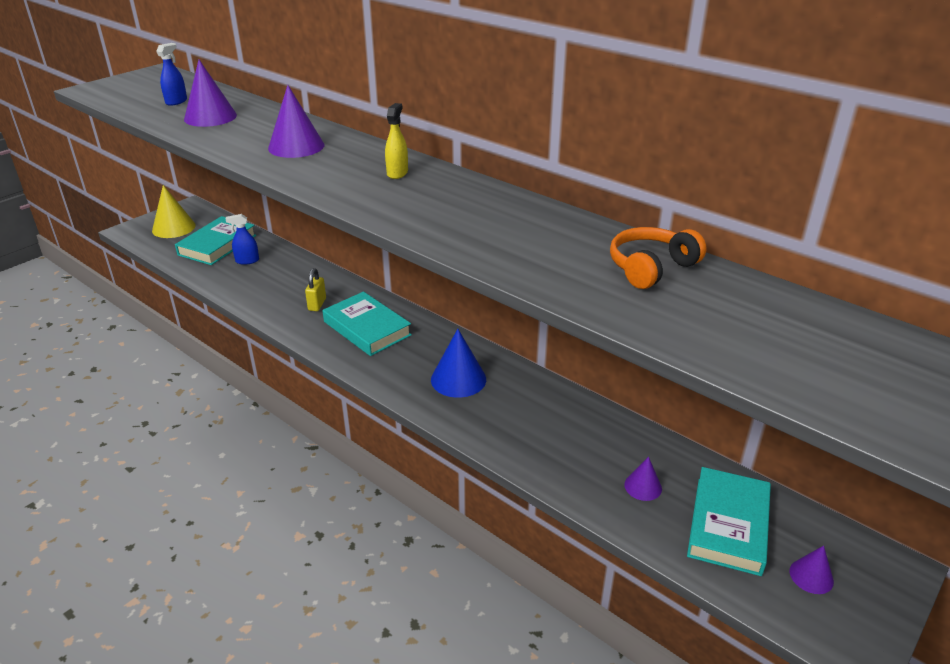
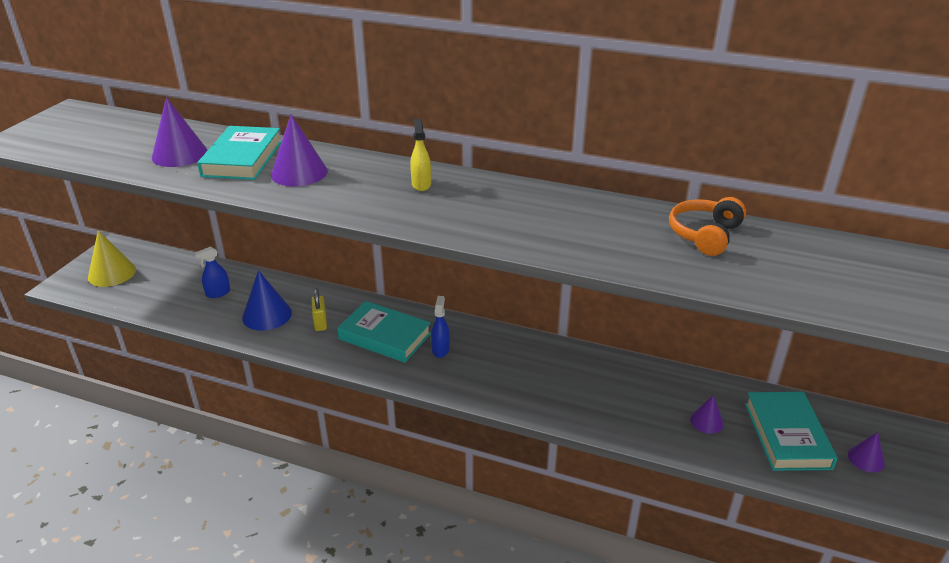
camera: 20 degrees left, 0 degrees up
blue spray bottle [156,43,187,106] -> blue spray bottle moved to [431,296,450,358]
turquoise book [175,216,256,265] -> turquoise book moved to [197,126,282,180]
blue cone [431,329,486,398] -> blue cone moved to [242,270,292,331]

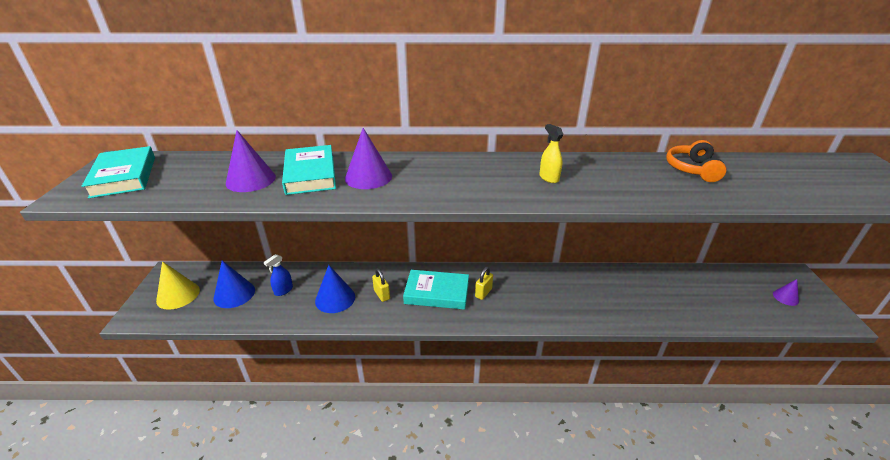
camera: 20 degrees left, 0 degrees up
yellow spray bottle [410,119,431,191] -> yellow spray bottle moved to [540,124,563,183]
blue spray bottle [431,296,450,358] -> yellow padlock [475,267,493,300]
purple cone [690,395,724,434] -> none
turquoise book [745,392,838,471] -> turquoise book moved to [82,146,155,198]
none -> blue cone [213,261,255,308]

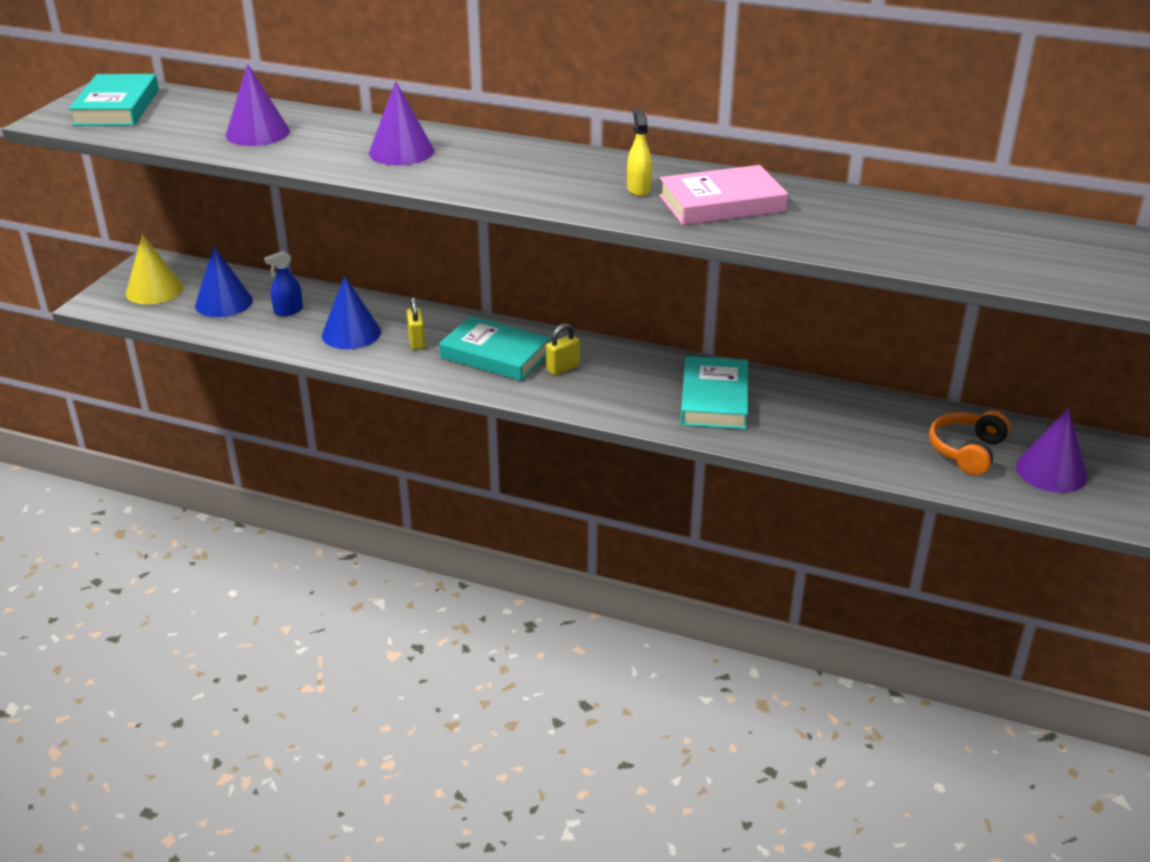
camera: 20 degrees right, 0 degrees up
turquoise book [282,145,336,195] -> turquoise book moved to [680,356,748,429]
orange headphones [666,140,727,182] -> orange headphones moved to [929,411,1010,475]
purple cone [773,279,799,306] -> purple cone [1016,408,1088,493], size x1.76
none -> pink book [659,165,788,225]

